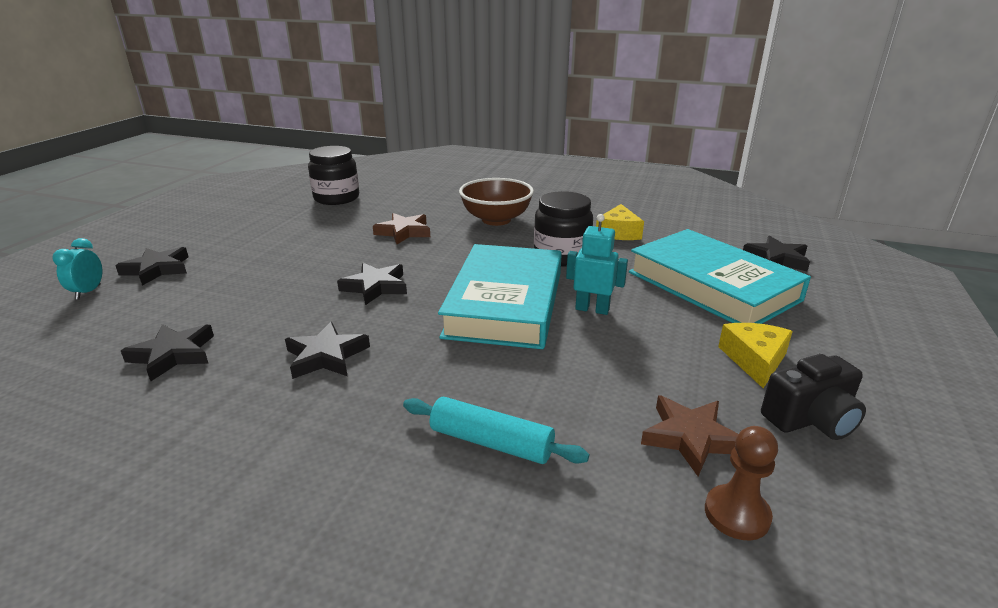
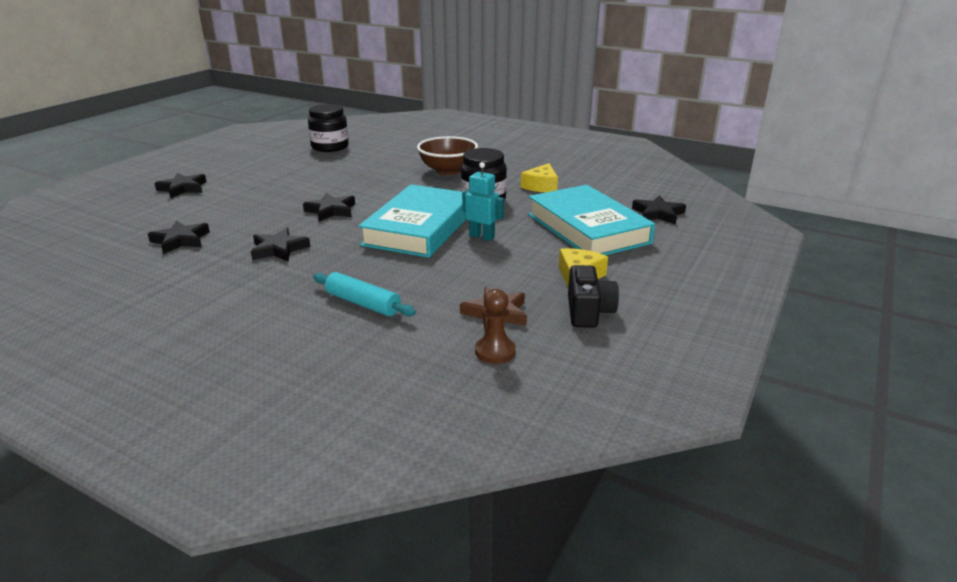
camera: 10 degrees right, 0 degrees up
turquoise clock [53,238,102,300] -> none
brown star [373,213,430,244] -> none
black camera [761,354,866,440] -> black camera turned 75 degrees counterclockwise [568,265,619,328]

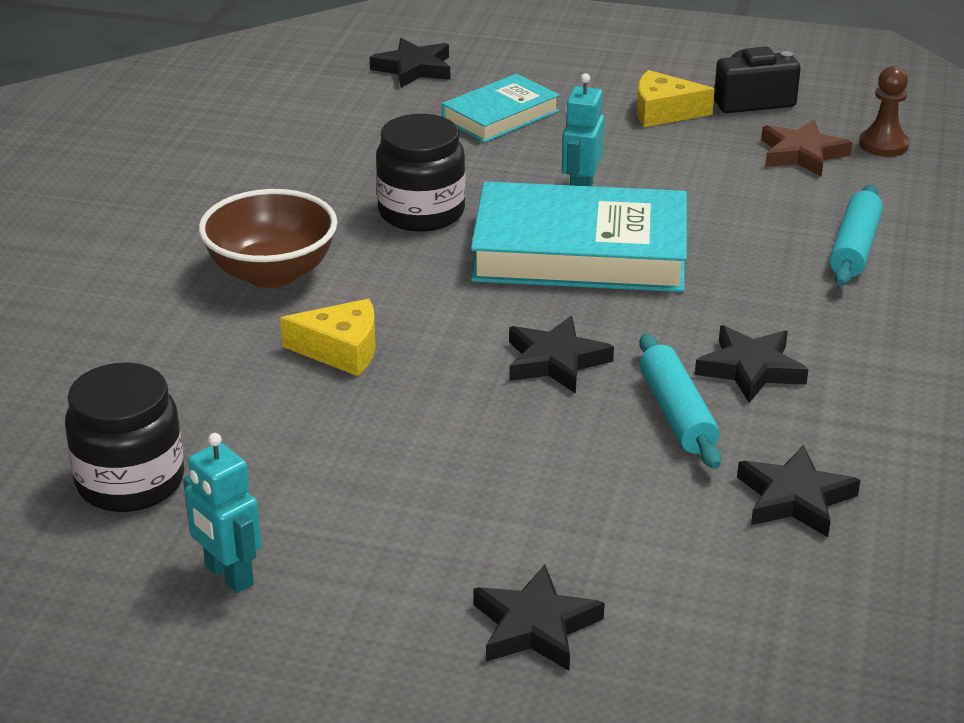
camera: 105 degrees left, 5 degrees up
yellow cheese [521,163,558,192] -> yellow cheese moved to [280,299,376,376]
turquoise book [528,185,655,255] -> turquoise book [442,74,560,143], size x0.55
none -> turquoise robot [183,433,261,593]
none -> turquoise rolling pin [639,334,721,469]

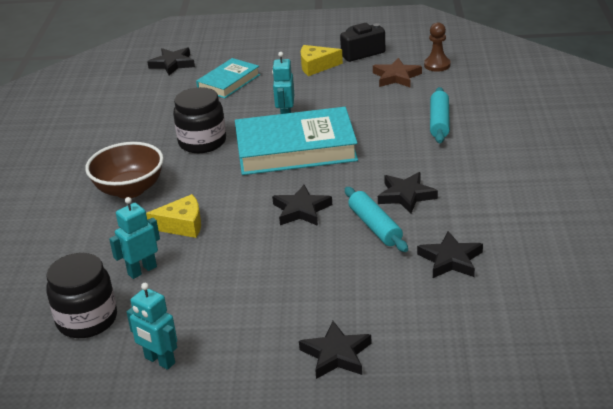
camera: 10 degrees left, 0 degrees up
none -> turquoise robot [109,197,160,279]

